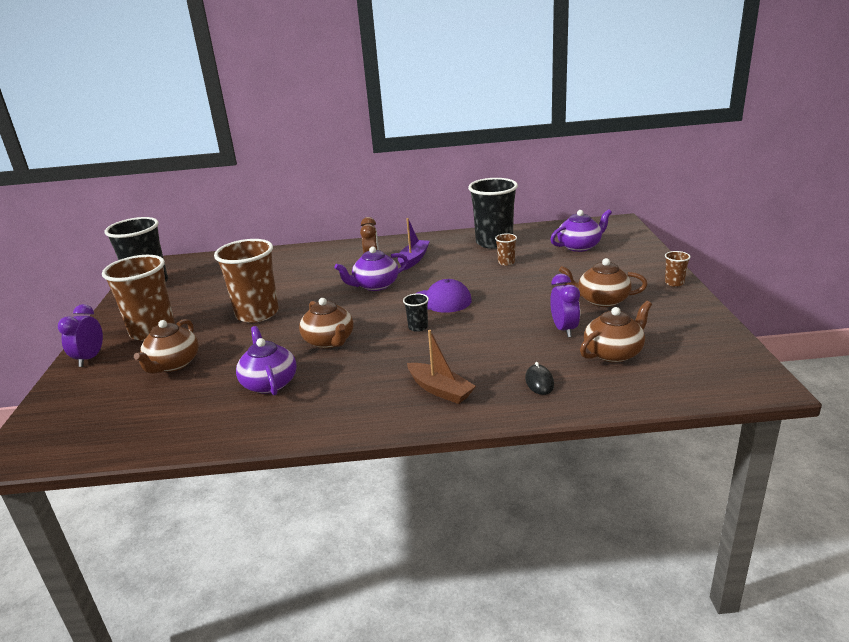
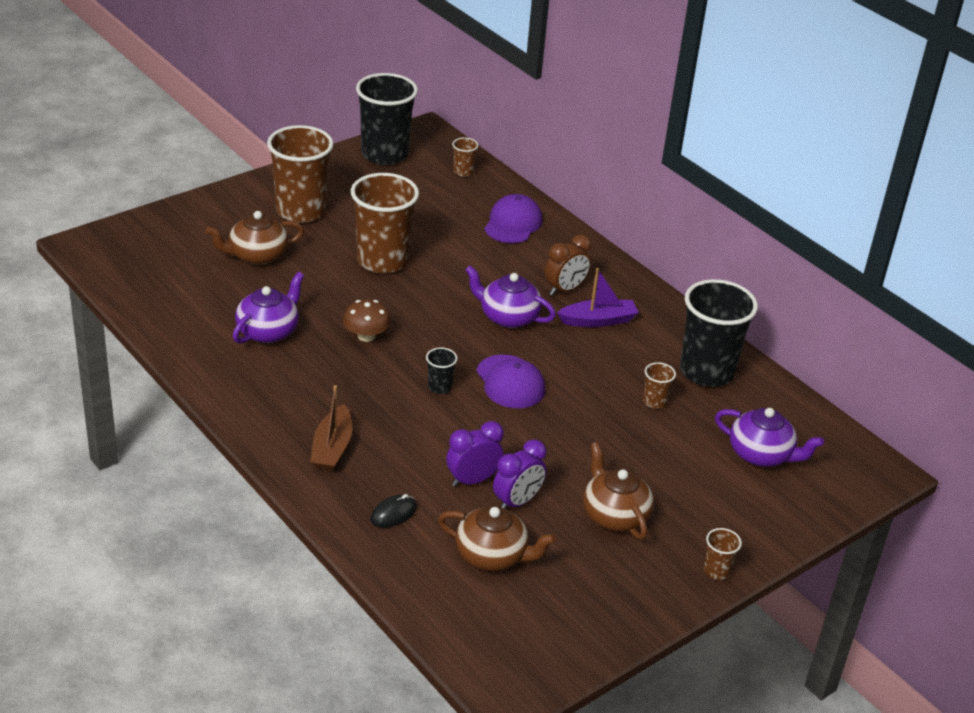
camera: 50 degrees right, 10 degrees up
purple clock [58,304,103,367] -> purple clock moved to [446,421,504,487]
brown teapot [299,298,354,348] -> brown mushroom [343,299,391,342]
none -> brown cup [452,138,478,177]
none -> purple cap [484,194,543,243]

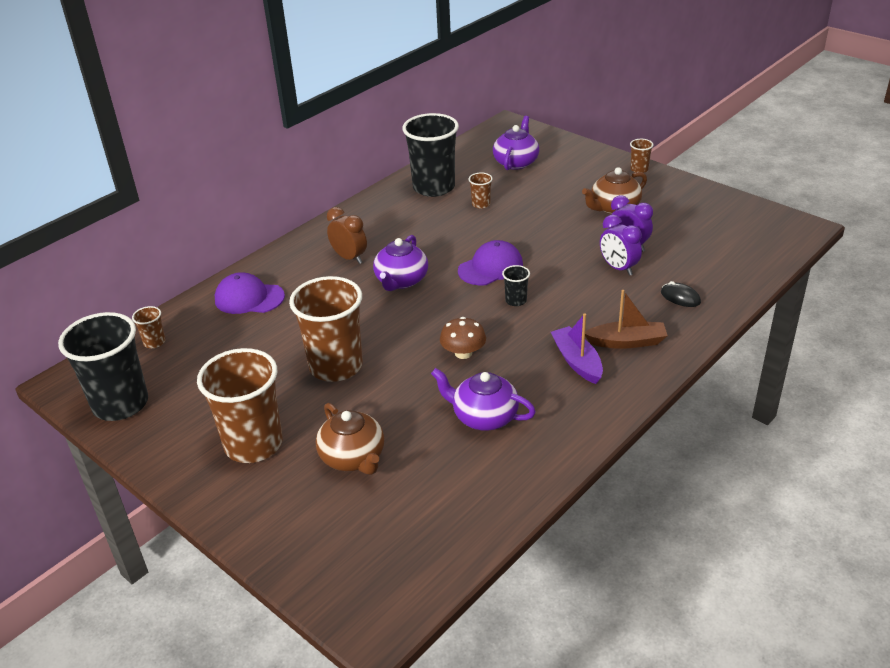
camera: 95 degrees left, 0 degrees up
brown teapot [438,506,556,571] -> none
purple boat [557,268,639,327] -> purple boat moved to [551,313,603,384]

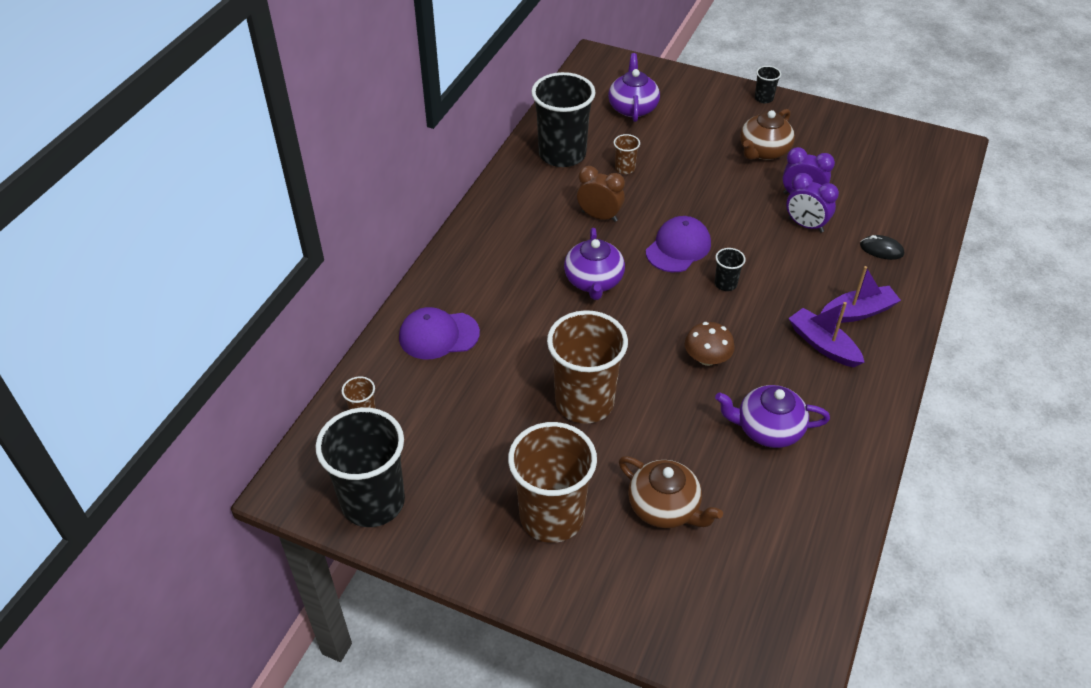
camera: 20 degrees left, 10 degrees up
brown clock [327,207,367,264] -> brown clock moved to [577,166,625,222]
brown boat [585,290,668,349] -> purple boat [821,266,901,323]
brown cup [630,139,653,173] -> black cup [755,66,781,103]

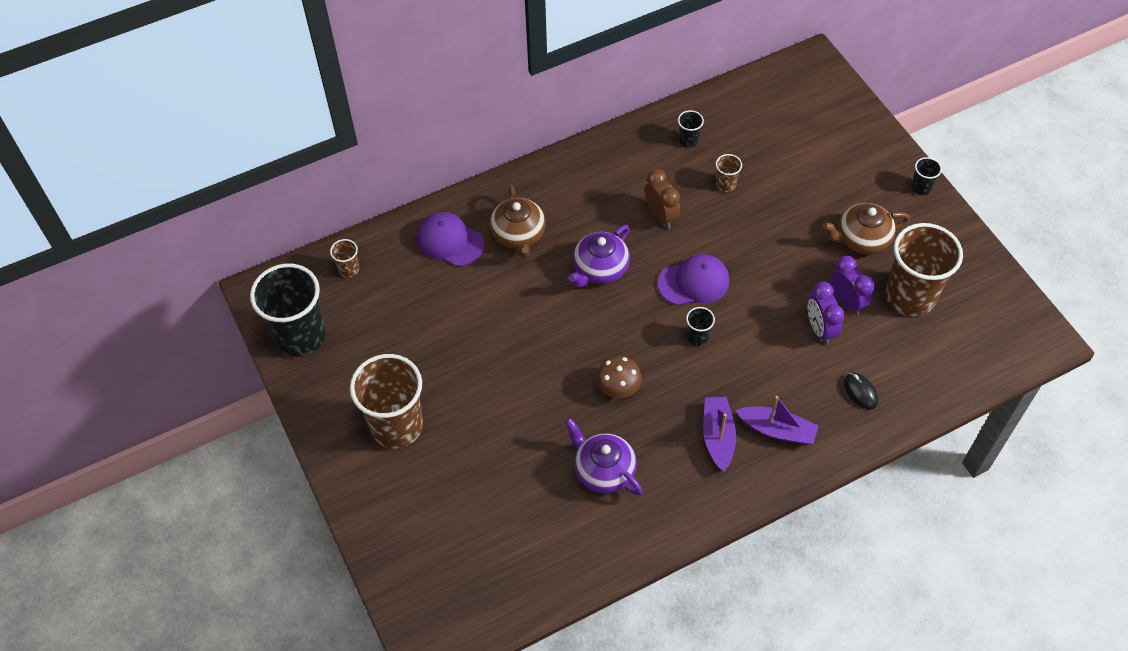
camera: 40 degrees right, 10 degrees up
black cup [531,72,595,167] -> black cup [678,110,704,148], size x0.42
brown cup [547,310,628,424] -> brown cup moved to [885,223,963,316]
purple teapot [608,53,660,122] -> none
brown teapot [619,456,723,528] -> brown teapot moved to [490,185,546,258]

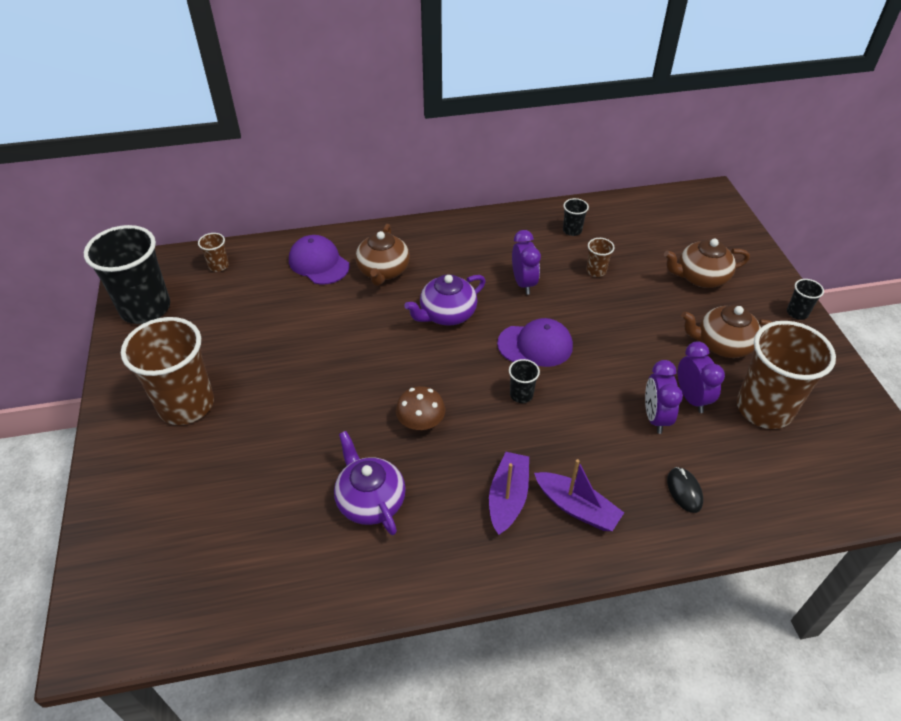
camera: 15 degrees right, 10 degrees down
brown clock [645,169,680,229] -> purple clock [512,230,541,295]
none -> brown teapot [664,239,750,288]

